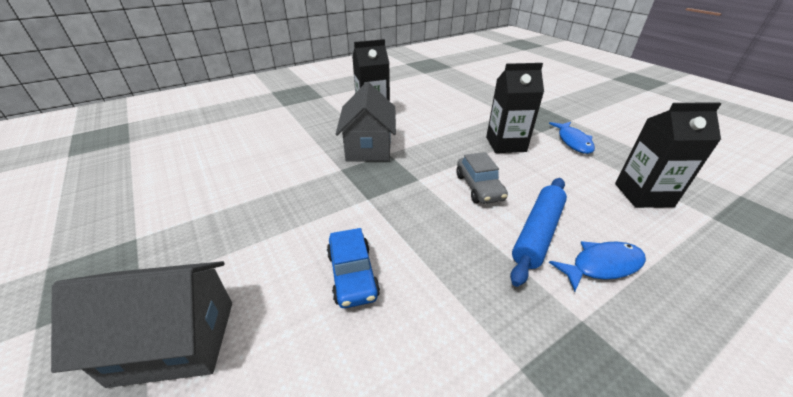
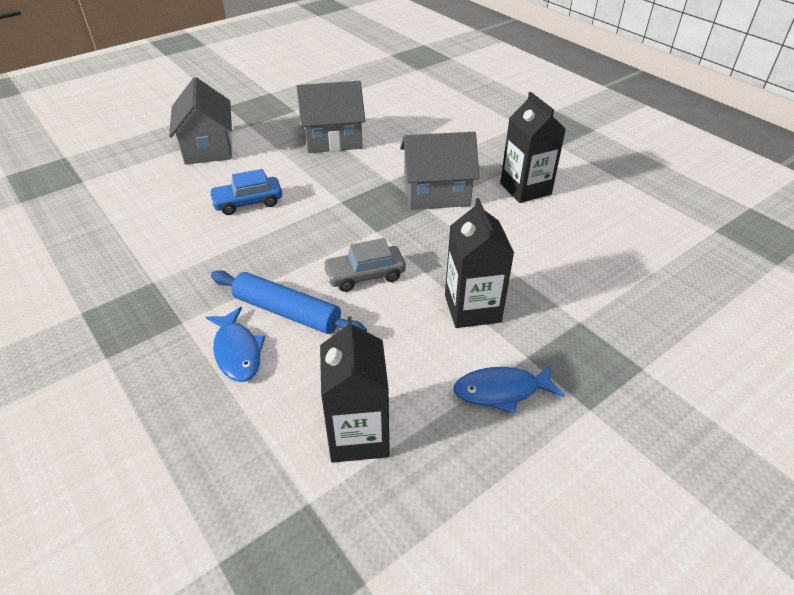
camera: 85 degrees right, 5 degrees up
none -> grey house [297,81,365,153]

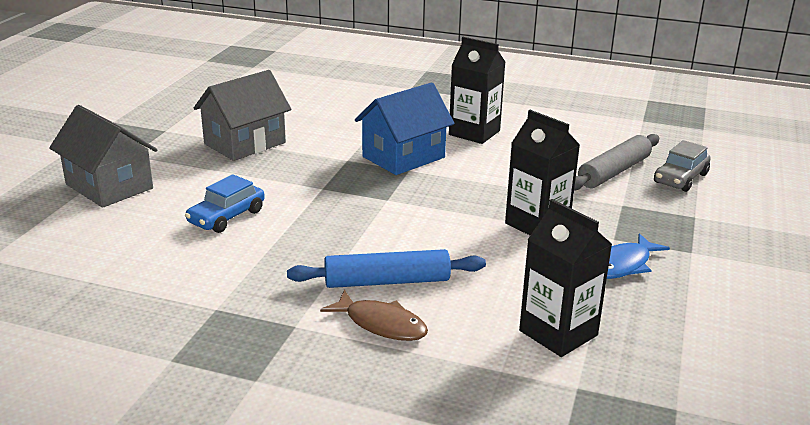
camera: 35 degrees left, 15 degrees down
blue fish [206,307,265,382] -> brown fish [320,290,428,341]
grey car [323,238,406,292] -> grey car moved to [654,140,711,192]
grey house [400,132,479,210] -> blue house [355,82,454,175]
none -> grey rolling pin [574,134,659,191]

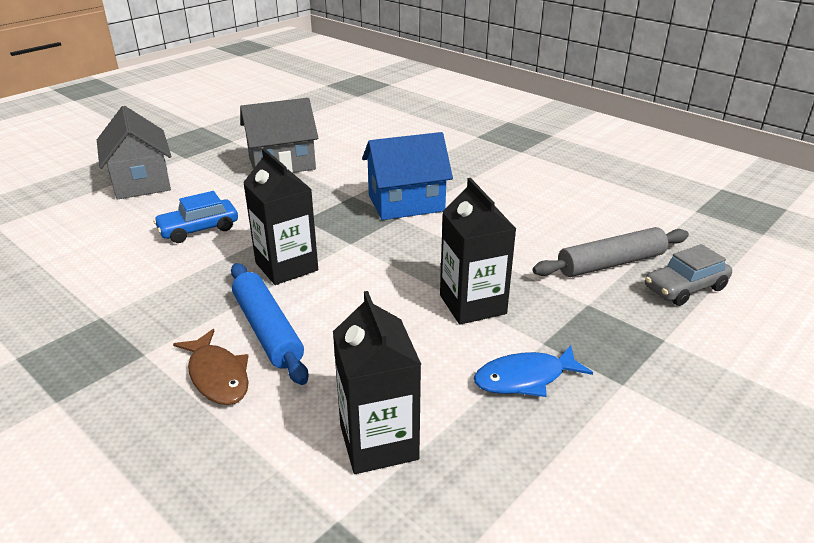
camera: 25 degrees right, 5 degrees up
blue rolling pin [287,249,486,288] -> blue rolling pin turned 45 degrees clockwise [231,263,309,385]
black carton [449,37,505,144] -> black carton moved to [243,148,318,285]

